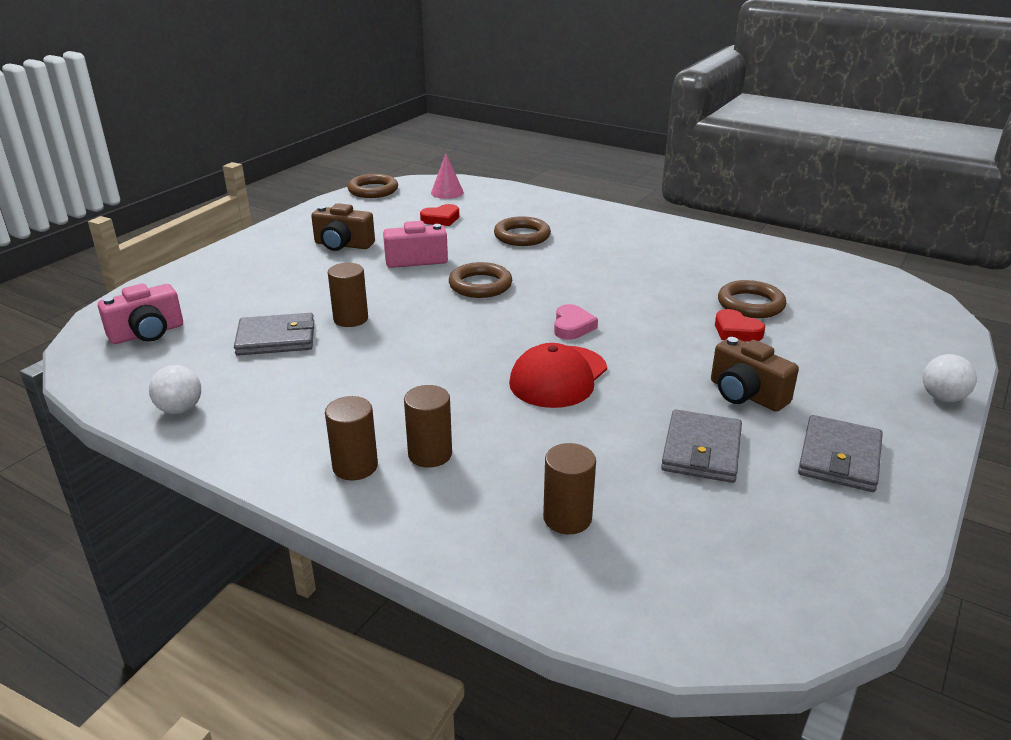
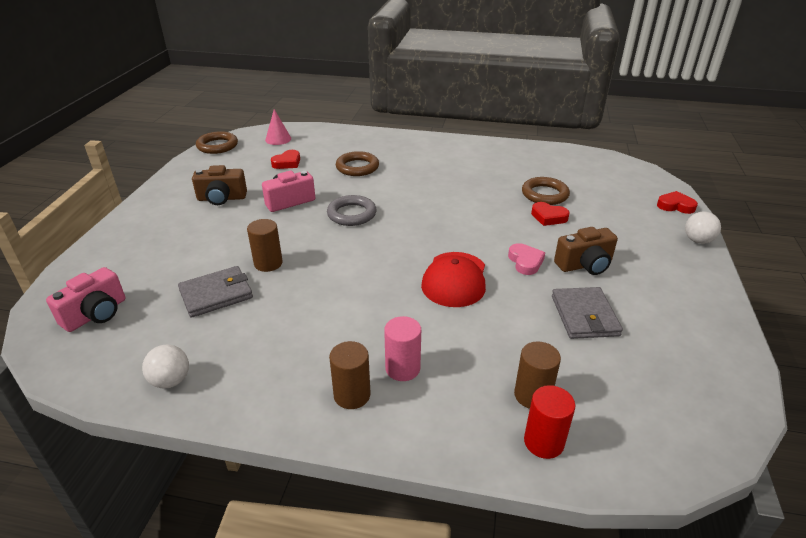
camera: 20 degrees left, 5 degrees up
brown cylinder [404,385,452,468] -> pink cylinder [384,316,421,381]
brown ring [449,262,512,298] -> grey ring [327,195,376,226]
pink heart [554,304,598,340] -> pink heart moved to [508,243,545,275]
brown camera [711,337,799,412] -> brown camera turned 45 degrees counterclockwise [554,227,618,275]
grey wallet [798,415,883,492] -> none
none -> red cylinder [524,385,575,459]
none -> red heart [657,191,698,214]

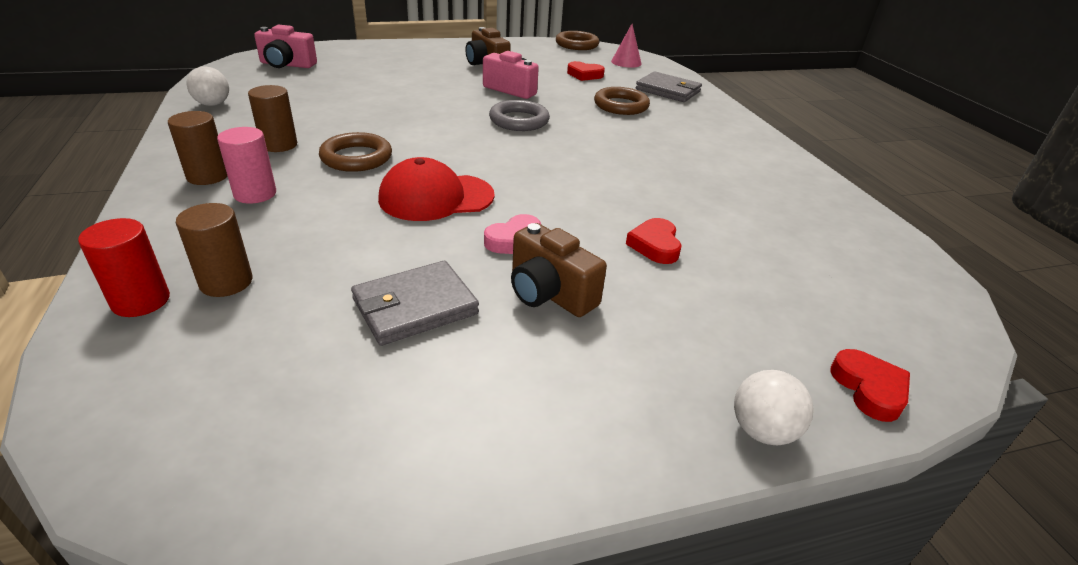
camera: 60 degrees right, 0 degrees up
grey wallet [178,266,253,318] -> grey wallet moved to [636,71,702,102]
brown cylinder [247,219,283,272] -> brown cylinder moved to [248,85,297,152]
brown ring [522,177,570,205] -> brown ring moved to [319,132,392,172]

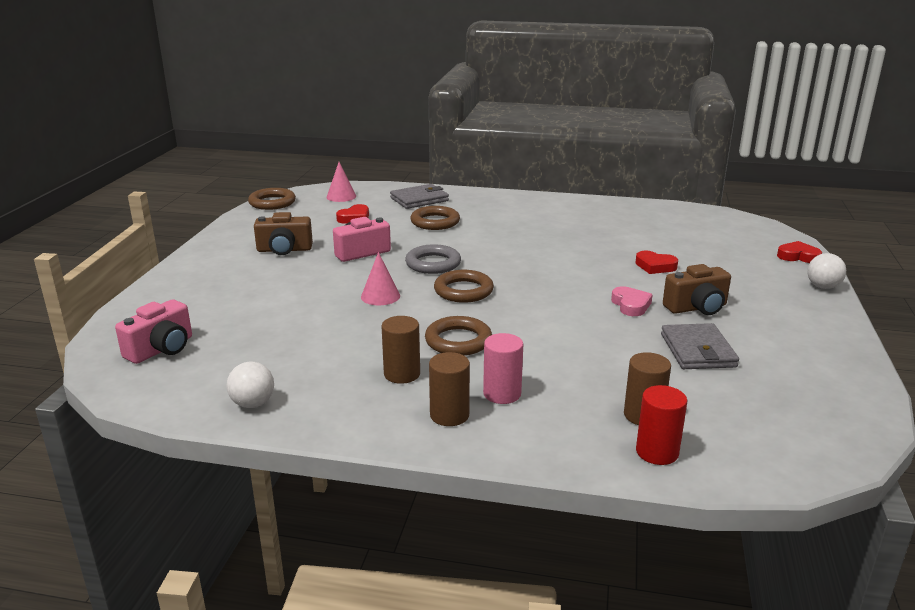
camera: 60 degrees left, 10 degrees down
red cap [378,157,495,221] -> none
none -> pink cone [361,252,400,305]
none -> brown ring [434,270,494,303]

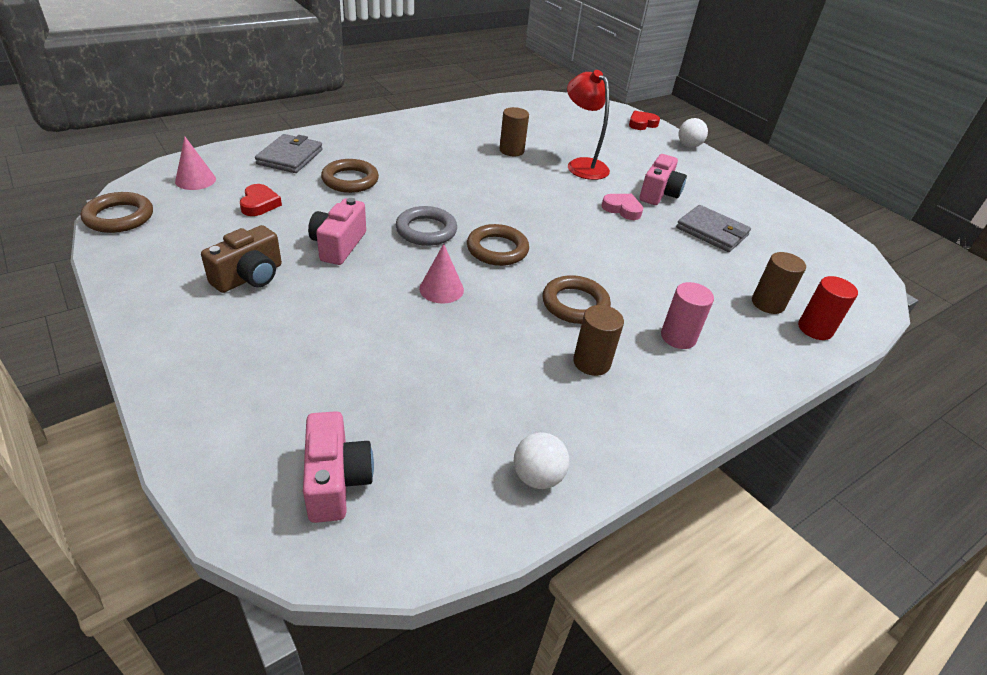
camera: 50 degrees left, 15 degrees up
brown cylinder [429,352,470,426] -> brown cylinder moved to [499,107,529,156]
red heart [635,251,678,274] -> red lamp [567,70,610,180]
brown camera [663,264,731,315] -> pink camera [640,154,687,205]

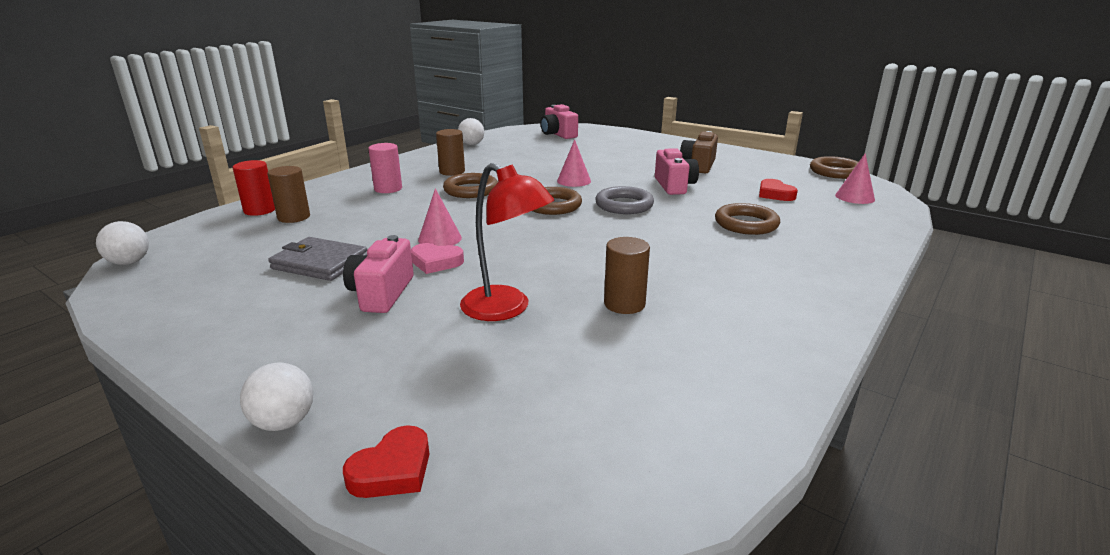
camera: 165 degrees right, 15 degrees down
grey wallet [255,134,323,173] -> none
none -> white ball [96,221,149,265]
none -> pink cone [418,188,462,246]

